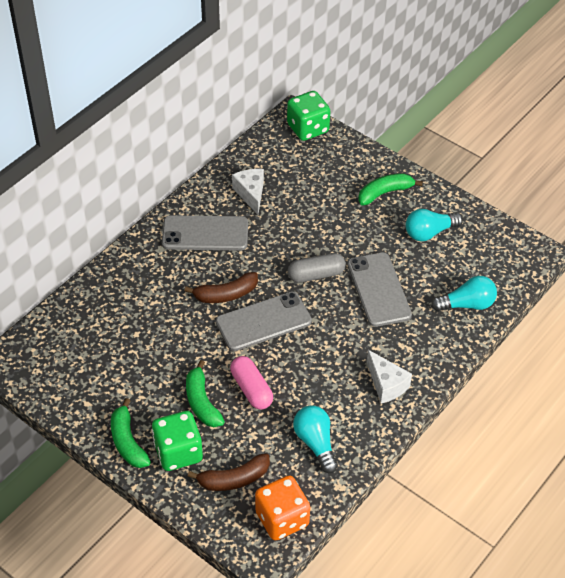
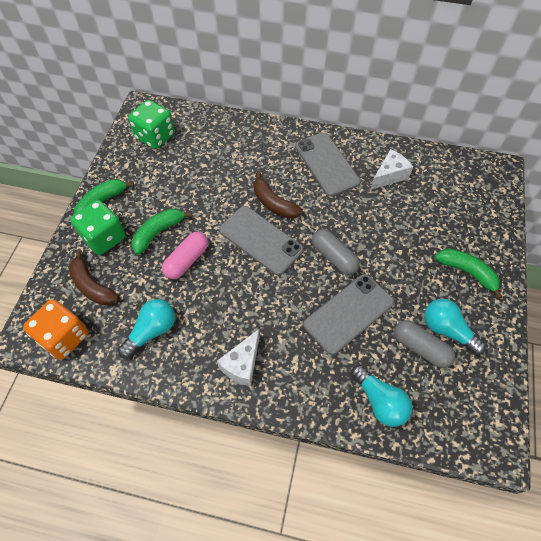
camera: 65 degrees right, 10 degrees up
green dice [287,91,330,141] -> green dice moved to [128,100,175,149]
none -> grey capsule [394,320,455,368]

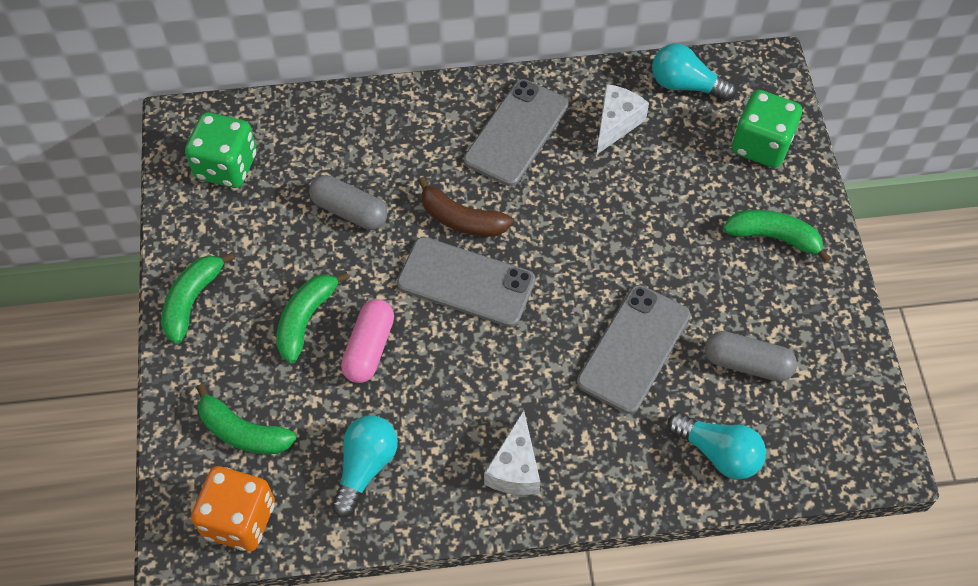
camera: 20 degrees left, 0 degrees up
brown banana [69,249,119,305] -> green banana [197,384,296,454]
green dice [70,200,125,255] -> green dice moved to [732,90,802,168]
grey phone [295,133,361,197] -> grey phone turned 75 degrees clockwise [464,79,569,186]
grey capsule [312,229,360,275] -> grey capsule moved to [309,175,388,230]
turquoise light bulb [424,299,486,355] -> turquoise light bulb moved to [652,43,736,101]

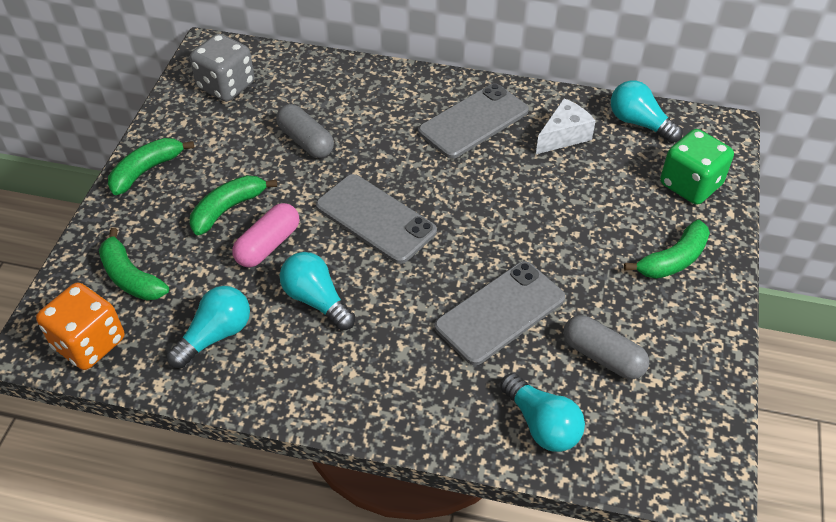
camera: 20 degrees right, 10 degrees down
green dice [185,112,257,188] -> grey dice [190,33,254,102]
brown banana [418,177,513,237] -> none
white cheese [484,410,540,495] -> none
green banana [723,210,831,263] -> green banana turned 105 degrees clockwise [624,220,710,279]
none -> turquoise light bulb [280,252,356,330]

